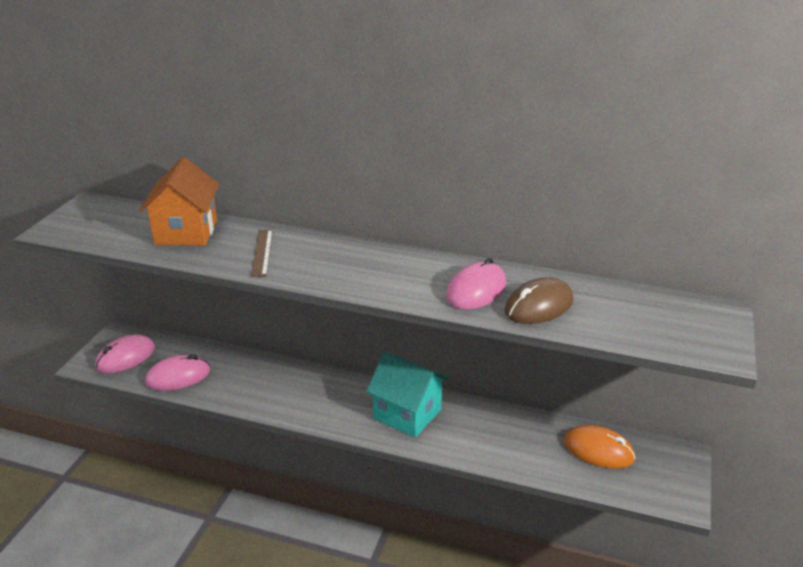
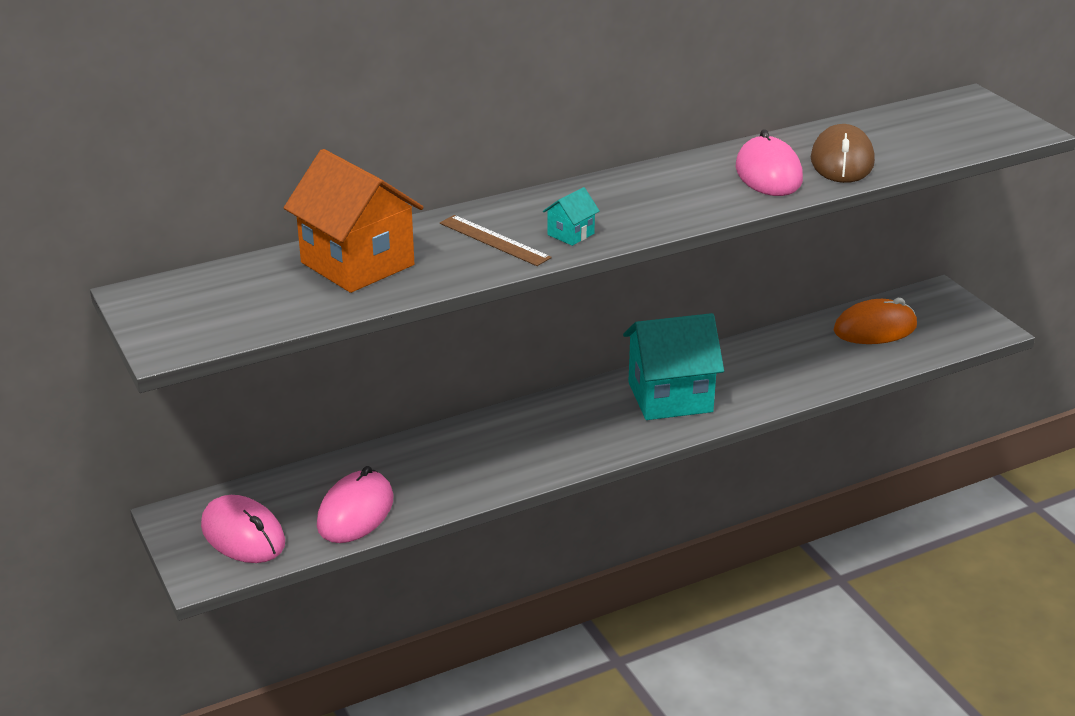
camera: 45 degrees left, 0 degrees up
pink mouse [95,334,155,373] -> pink mouse turned 45 degrees counterclockwise [201,495,285,563]
none -> turquoise house [543,187,600,246]

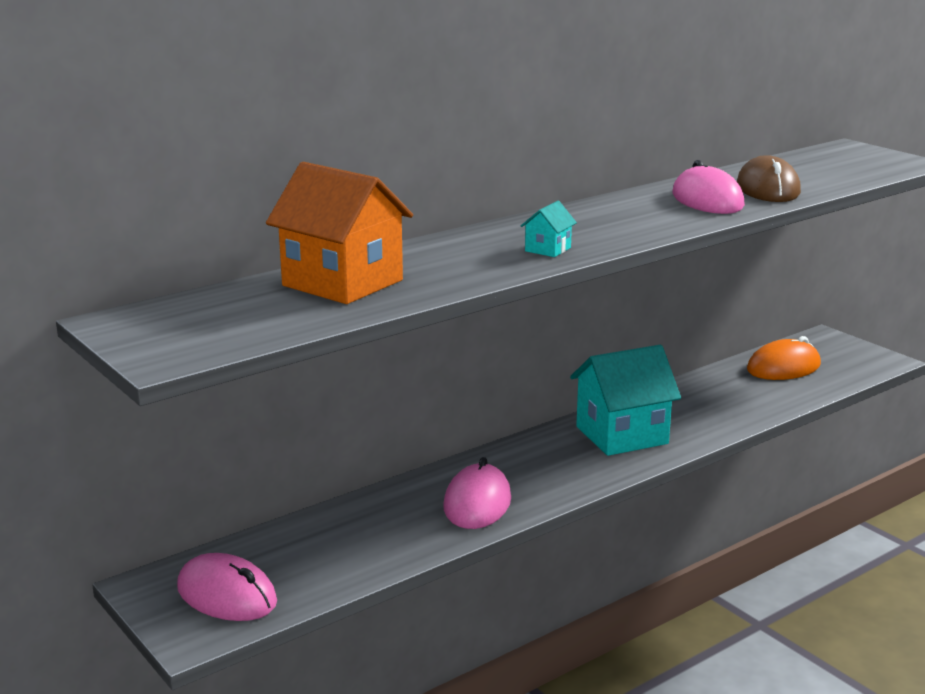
camera: 10 degrees left, 10 degrees down
pink mouse [317,466,393,543] -> pink mouse moved to [443,457,511,529]
brown ruler [440,215,552,266] -> none

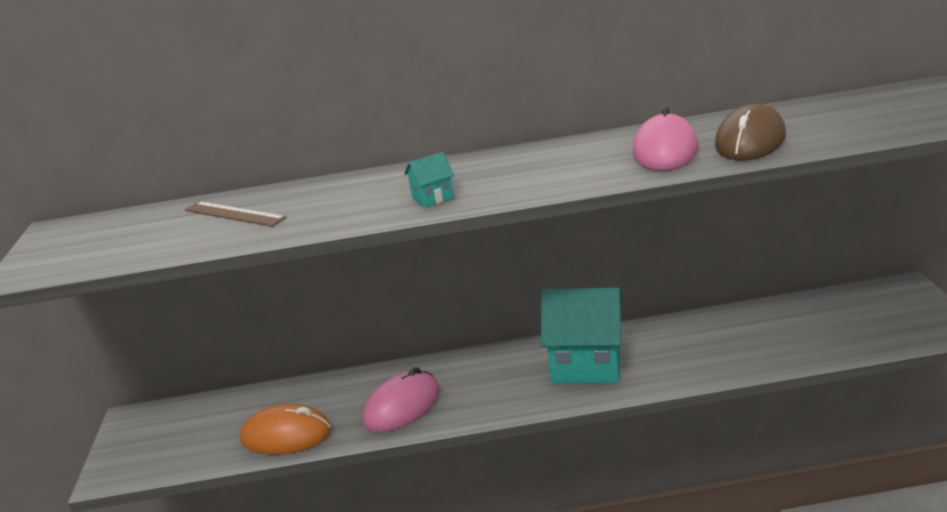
camera: 35 degrees right, 5 degrees up
pink mouse [177,553,277,621] -> none
orange house [266,162,413,304] -> brown ruler [185,201,286,227]
orange mouse [747,336,821,380] -> orange mouse moved to [240,404,331,455]

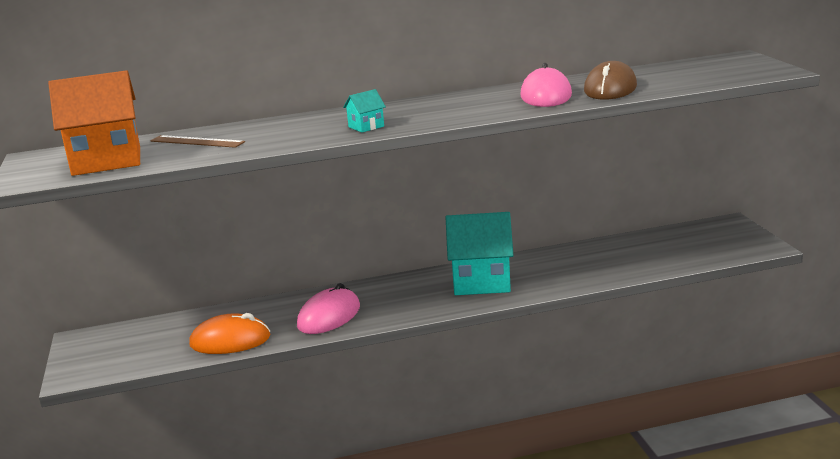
camera: 10 degrees left, 5 degrees down
none -> orange house [48,70,140,176]

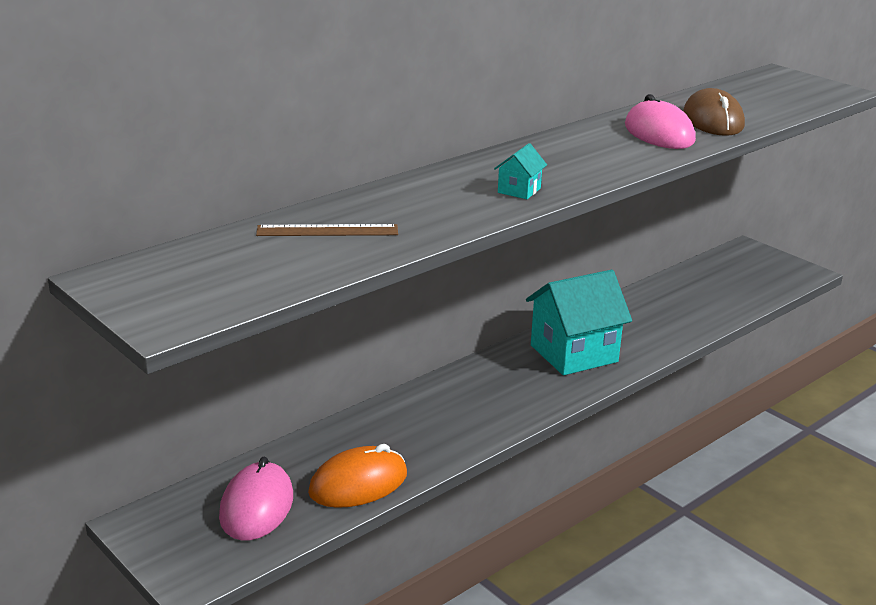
camera: 30 degrees left, 5 degrees up
orange house [48,70,140,176] -> none
pink mouse [297,283,360,334] -> pink mouse moved to [219,457,293,541]

